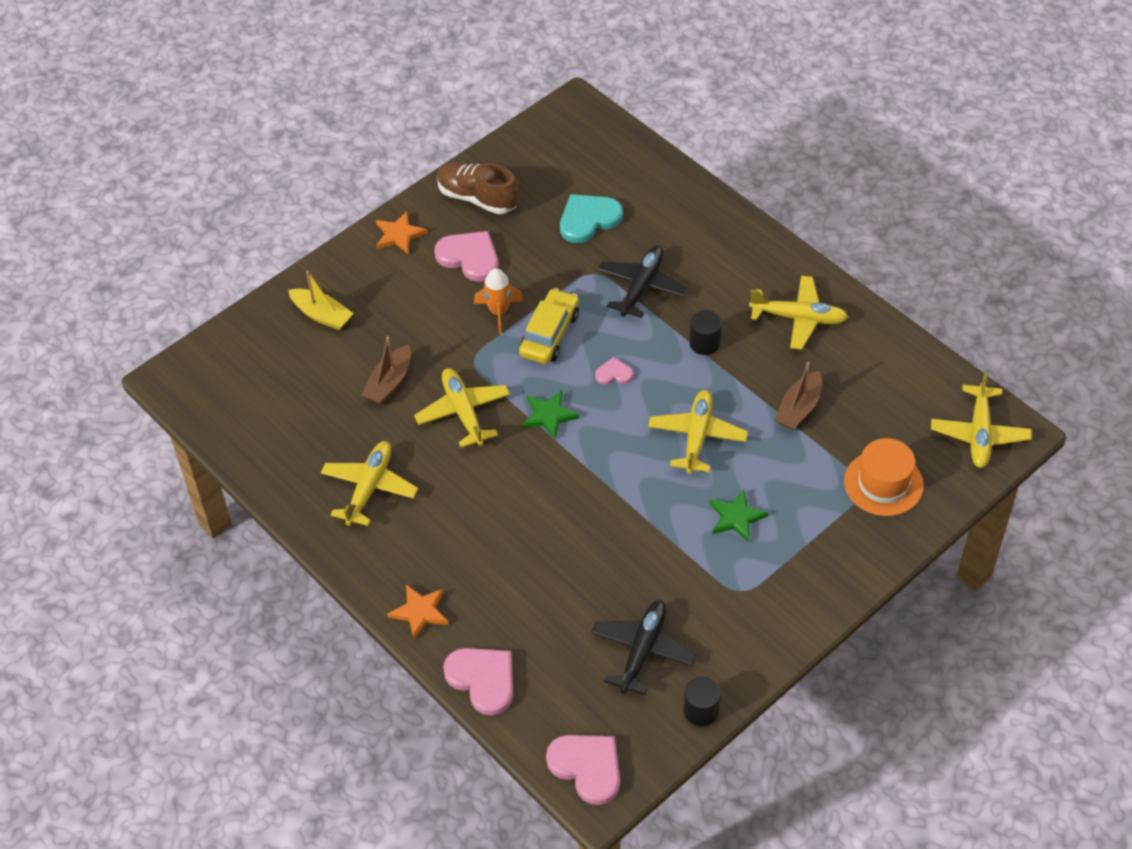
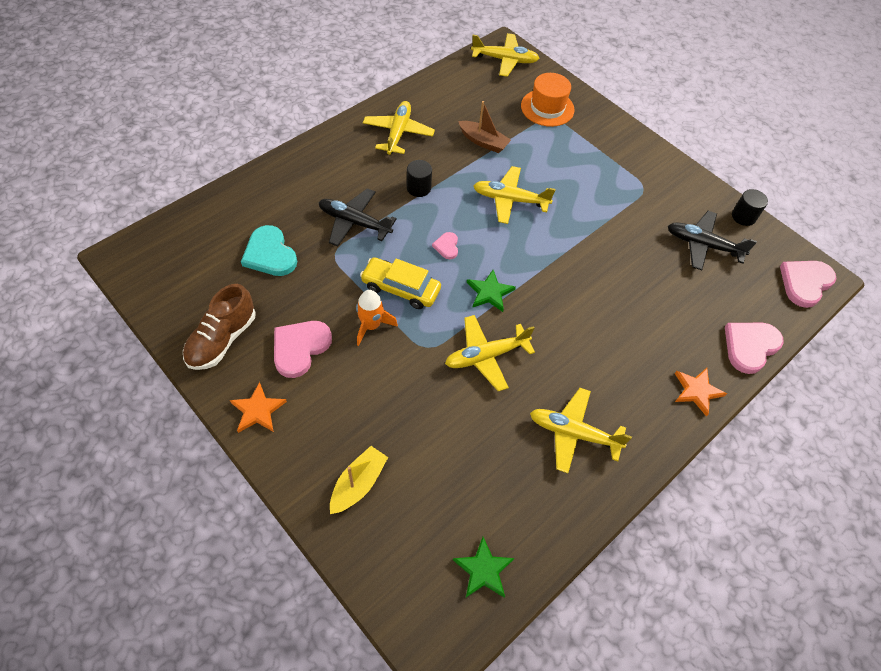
camera: 95 degrees left, 5 degrees up
brown boat [361,336,411,404] -> none
green star [710,489,769,542] -> green star moved to [453,537,515,598]

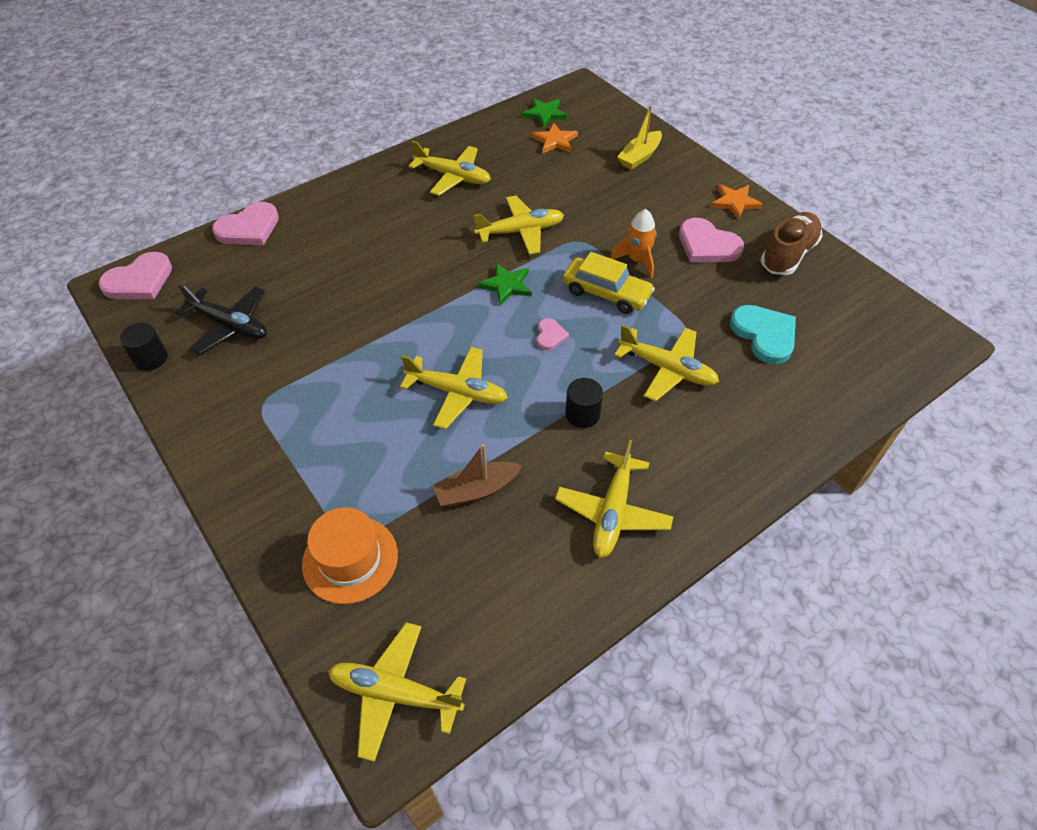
camera: 170 degrees left, 5 degrees down
pink heart [274,321,332,378] -> pink heart turned 90 degrees clockwise [679,218,744,263]
black plane [318,188,397,247] -> yellow plane [614,324,719,402]
brown boat [458,101,511,153] -> brown boat turned 60 degrees counterclockwise [432,444,522,507]
orange star [675,368,727,417] -> orange star moved to [532,123,578,154]

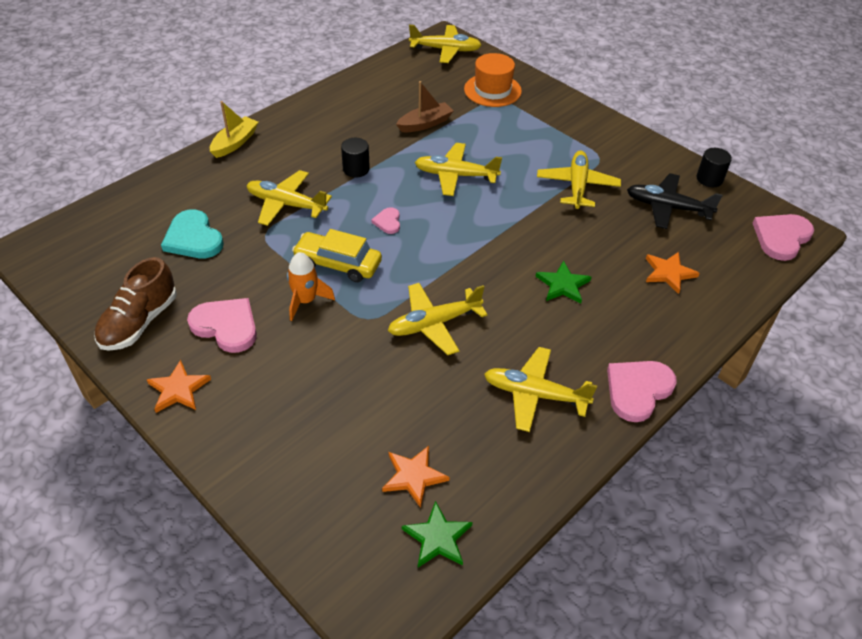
camera: 170 degrees right, 5 degrees down
pink heart [212,202,279,245] -> pink heart moved to [607,361,677,422]
green star [478,263,532,305] -> green star moved to [535,261,591,304]
yellow plane [555,440,673,558] -> yellow plane moved to [537,151,621,209]
yellow boat [617,105,662,170] -> yellow boat moved to [210,101,258,158]
none -> orange star [646,252,700,294]

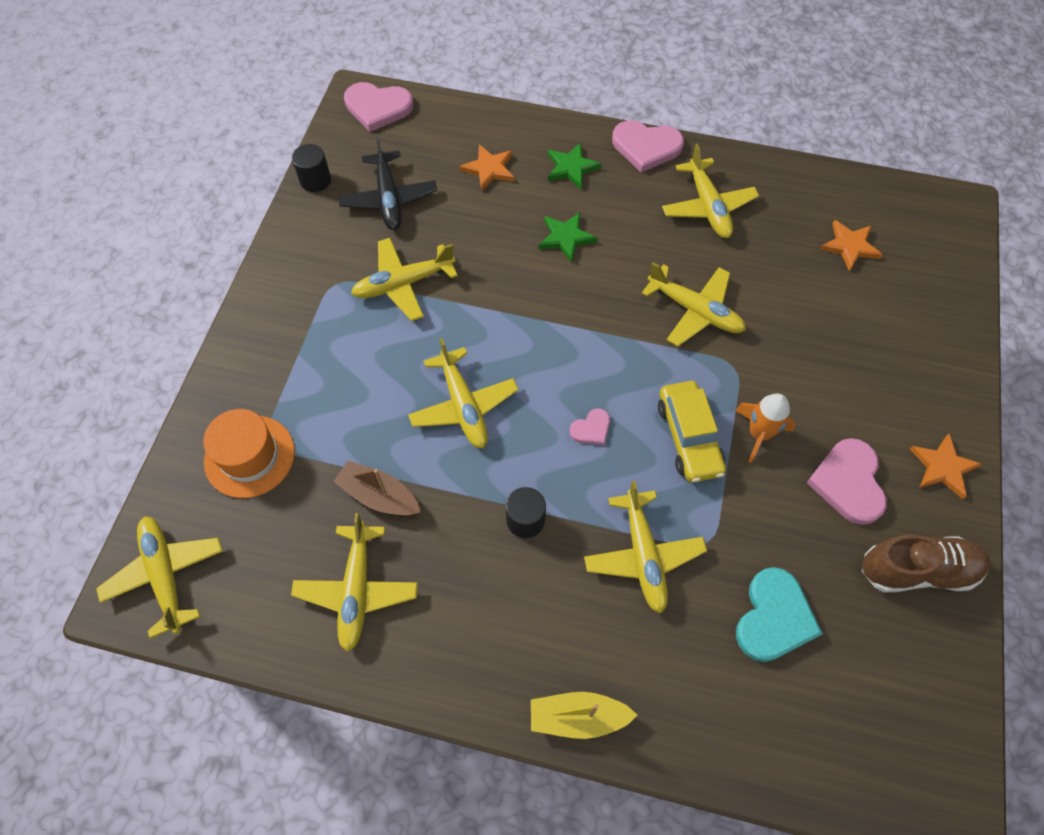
camera: 120 degrees left, 15 degrees up
green star [402,501,473,568] -> green star moved to [548,142,602,189]
none -> yellow plane [291,513,418,652]

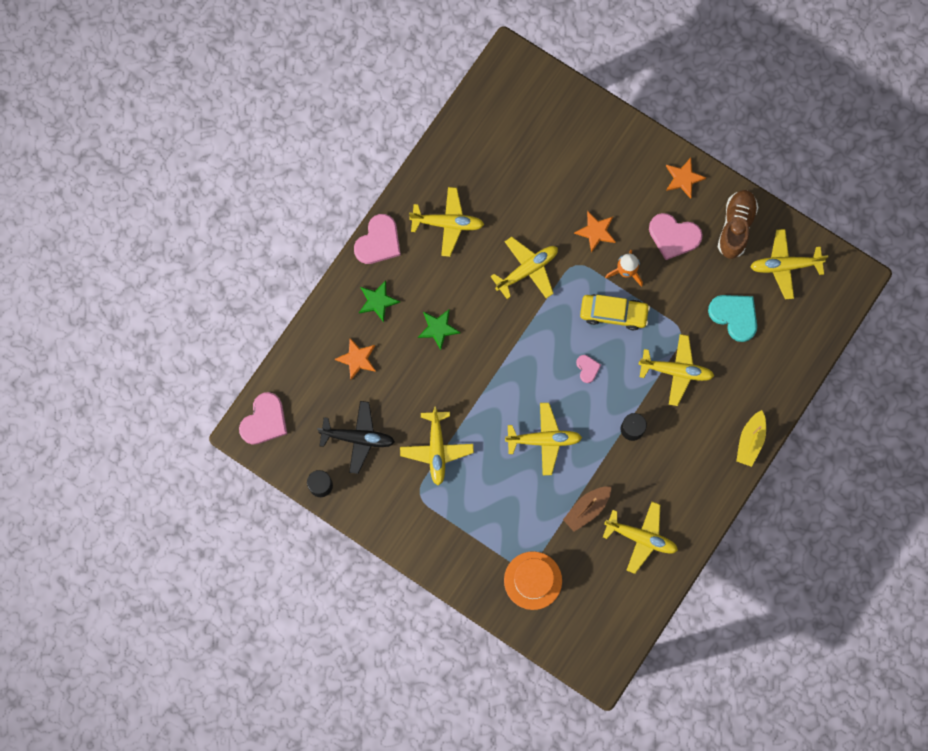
camera: 70 degrees left, 15 degrees up
yellow plane [96,517,223,639] -> yellow plane moved to [750,229,828,299]
orange star [820,220,882,271] -> orange star moved to [574,211,616,253]

